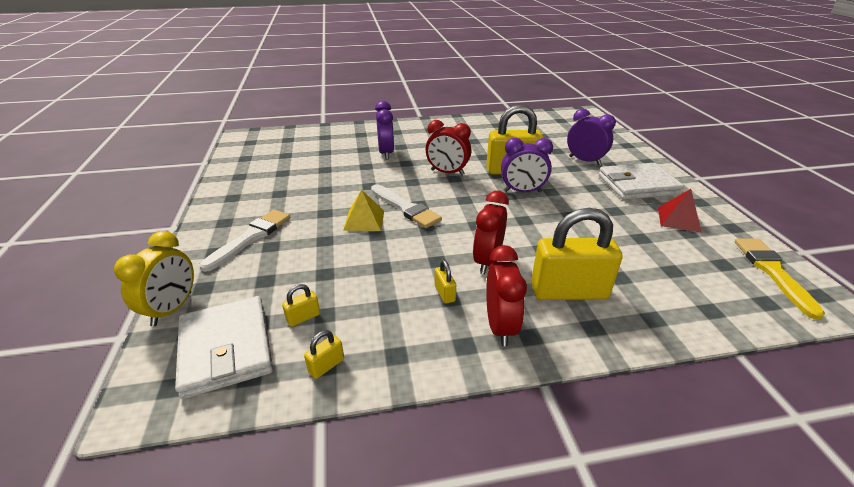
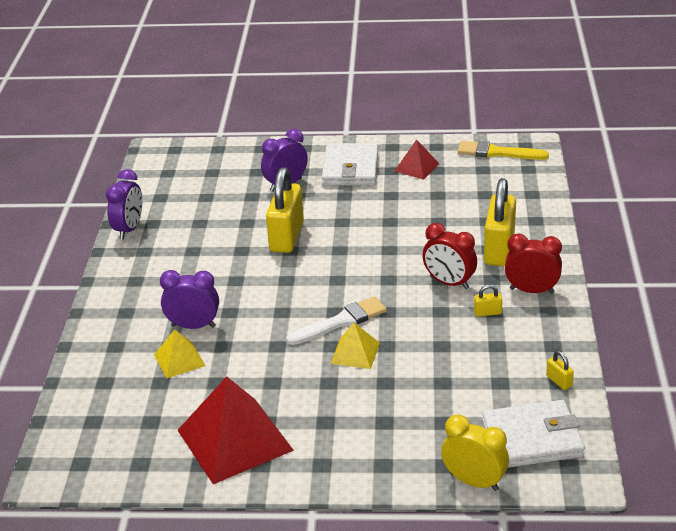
camera: 75 degrees left, 0 degrees up
white brush [200,210,290,272] -> none
yellow padlock [282,284,320,327] -> none
red clock [425,120,471,175] -> none
purple clock [501,138,553,192] -> purple clock moved to [106,169,142,239]
none -> yellow pyramid [154,330,206,378]
none -> red pyramid [178,376,294,484]

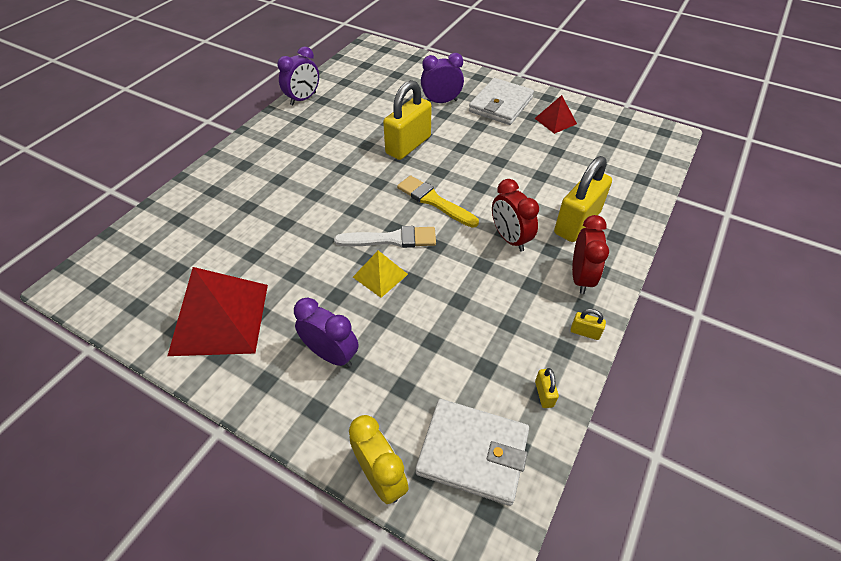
camera: 25 degrees right, 15 degrees up
yellow pyramid [154,330,206,378] -> none
purple clock [160,270,219,329] -> purple clock moved to [294,297,358,367]
yellow brush [458,141,549,160] -> yellow brush moved to [397,175,479,228]
yellow padlock [474,284,502,317] -> yellow padlock moved to [571,309,606,340]
red clock [505,234,562,293] -> red clock turned 60 degrees clockwise [572,215,609,294]

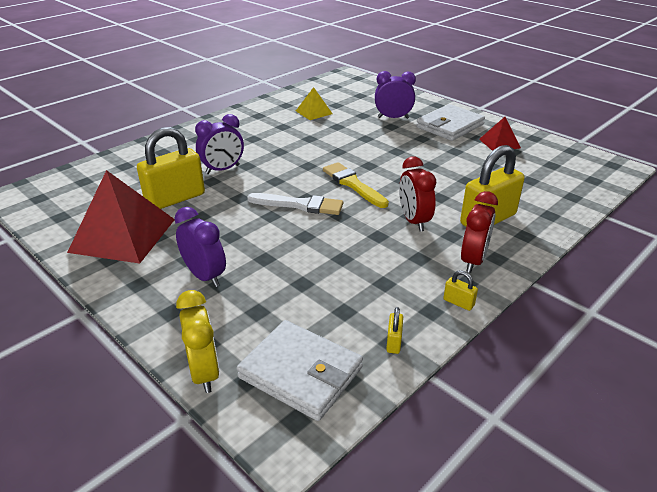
camera: 15 degrees right, 15 degrees down
purple clock [277,46,319,106] -> purple clock moved to [195,114,244,174]
yellow pyramid [353,250,408,298] -> yellow pyramid moved to [296,87,333,120]
yellow padlock [383,80,432,160] -> yellow padlock moved to [137,127,205,209]

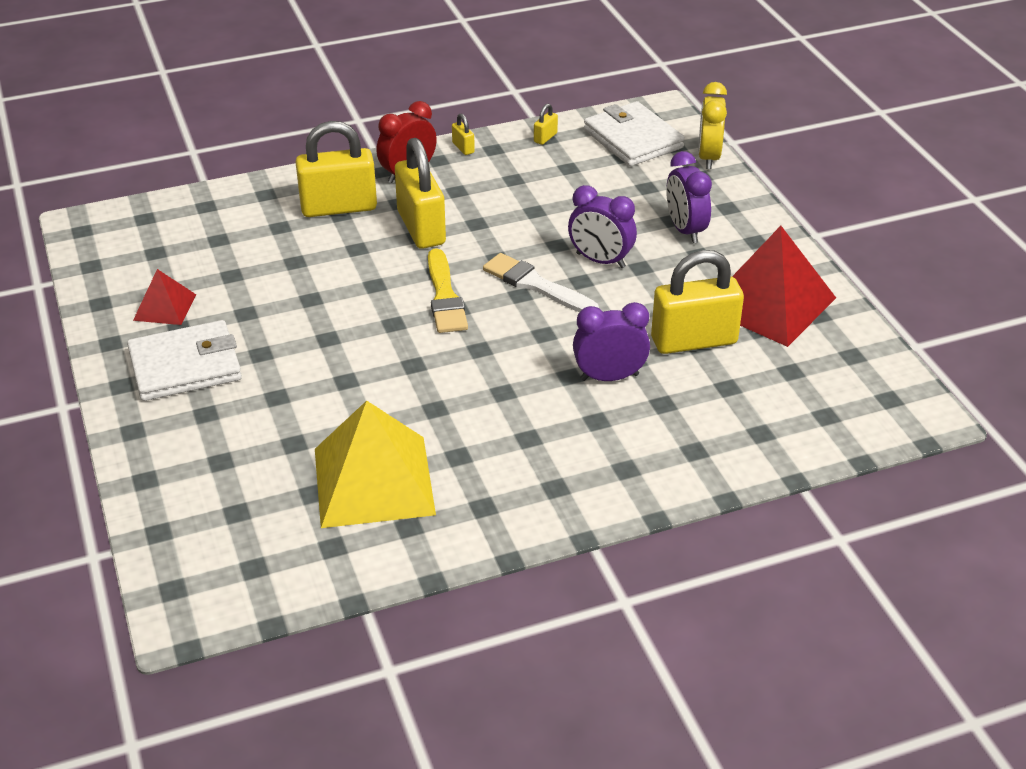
camera: 155 degrees left, 5 degrees up
yellow pyramid [296,87,333,120] -> yellow pyramid [315,401,436,528], size x1.98
purple clock [375,71,416,119] -> purple clock moved to [568,185,637,268]
red clock [399,156,436,231] -> yellow padlock [395,138,446,249]

